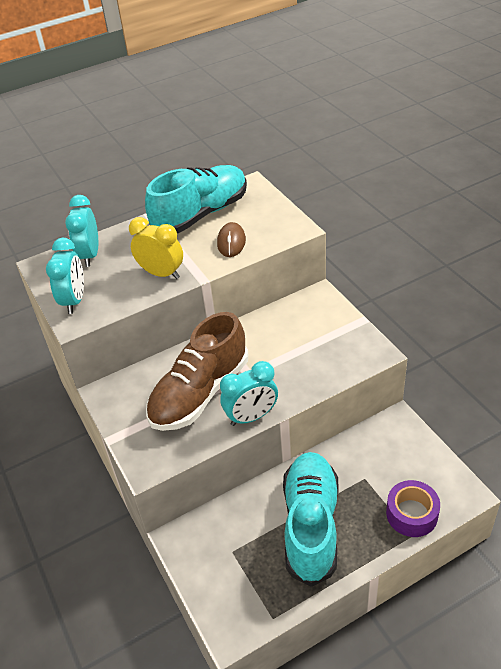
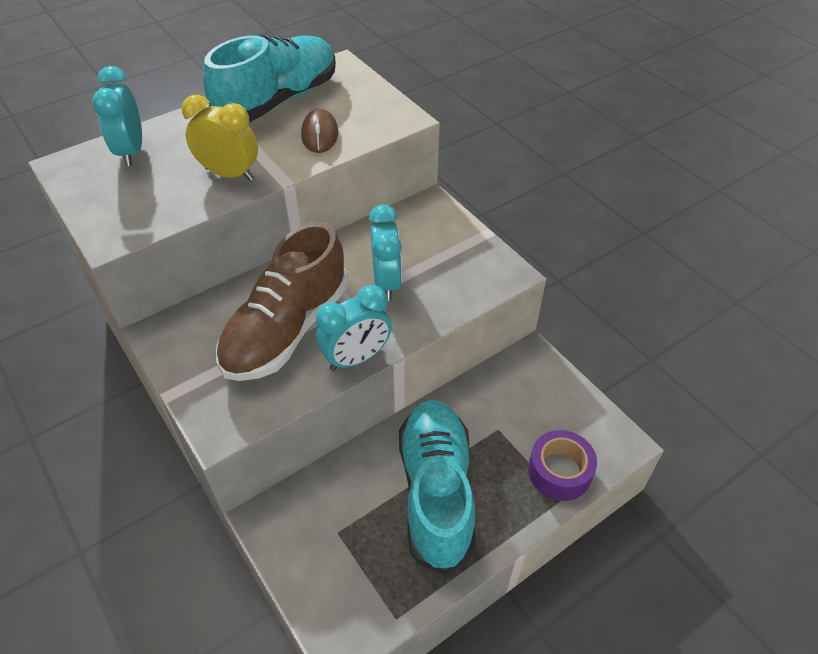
camera: 10 degrees left, 5 degrees up
turquoise clock [46,238,84,314] -> turquoise clock moved to [369,205,402,301]

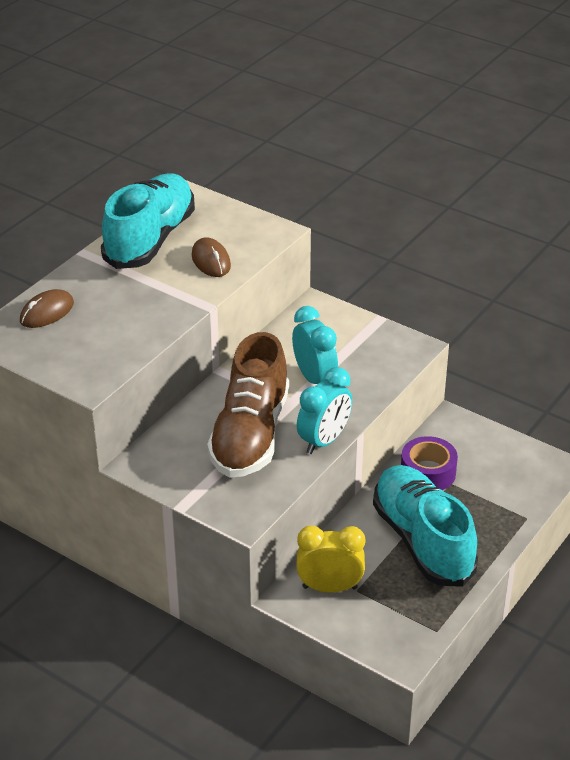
camera: 20 degrees left, 10 degrees down
turquoise clock [92,66,142,166] -> brown mouse [20,289,74,328]
yellow clock [182,95,258,181] -> yellow clock moved to [297,526,365,593]
purple tape [528,430,597,501] -> purple tape moved to [401,436,458,490]

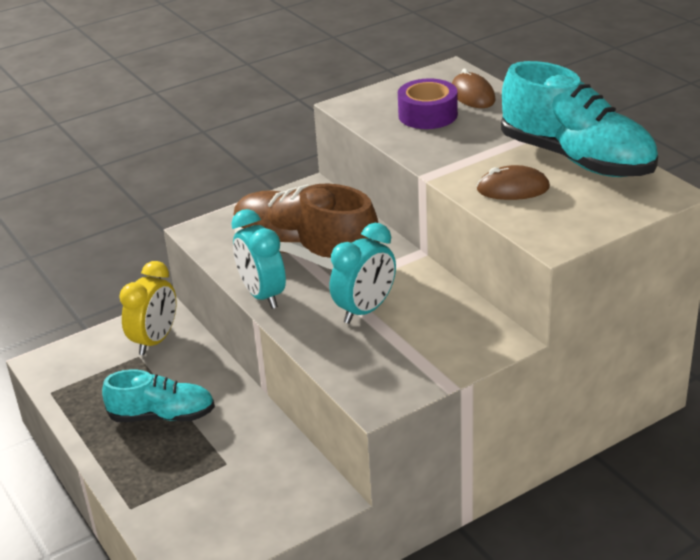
camera: 115 degrees right, 5 degrees down
turquoise clock [292,306,338,384] -> turquoise clock turned 45 degrees counterclockwise [330,223,396,324]
turquoise shoe [373,465,478,587] -> turquoise shoe [102,369,215,422], size x0.60
purple tape [401,436,458,490] -> purple tape moved to [398,78,458,129]

